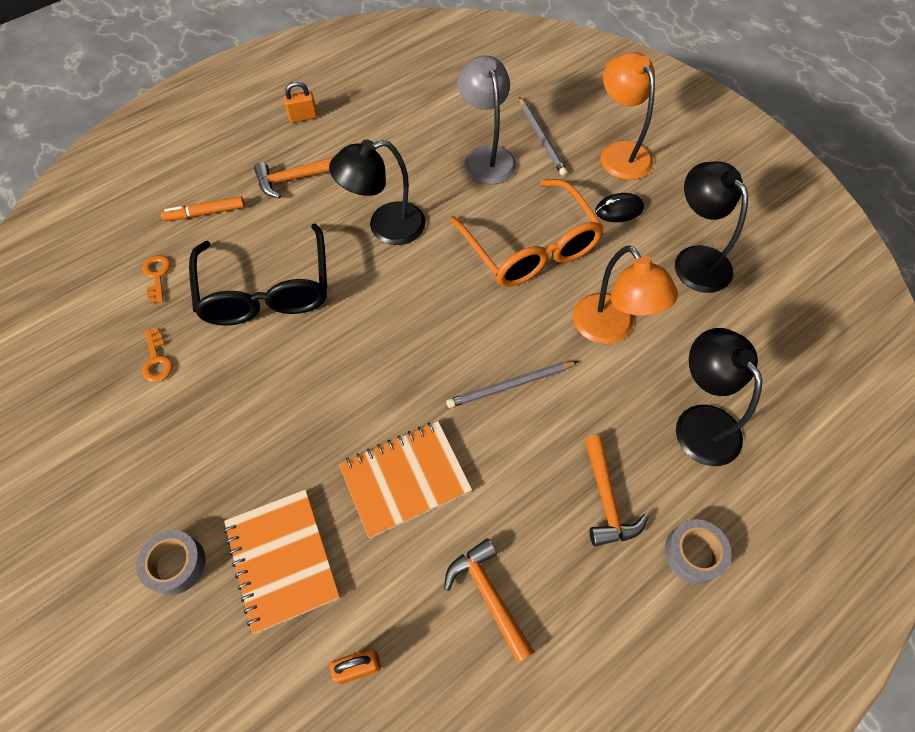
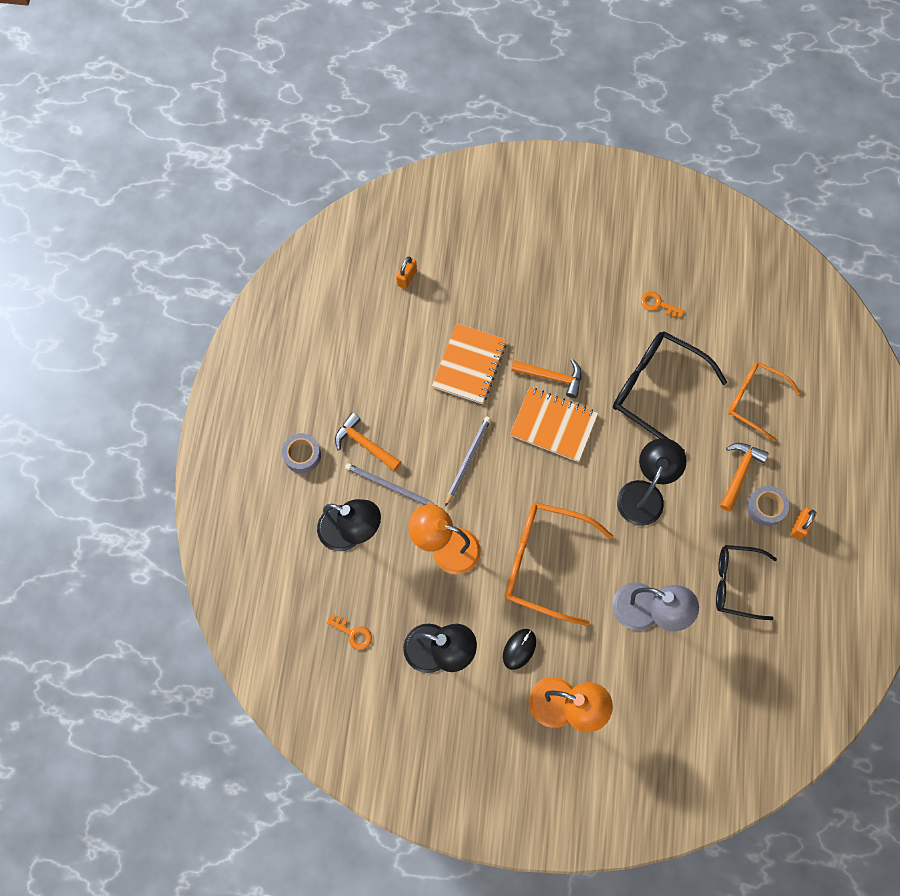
camera: 135 degrees right, 10 degrees up
grey tape [136,530,206,595] -> grey tape moved to [747,486,789,526]
orange key [142,255,171,304] -> orange key moved to [327,614,372,650]
orange marker [161,196,245,221] -> orange glasses [728,362,800,442]
orange notebook [224,489,340,634] -> orange notebook moved to [510,387,598,462]
orange hammer [444,538,535,663] -> orange hammer moved to [511,359,582,398]
grey pencil [519,97,567,176] -> grey pencil moved to [345,463,437,506]
none -> black glasses [716,545,777,620]

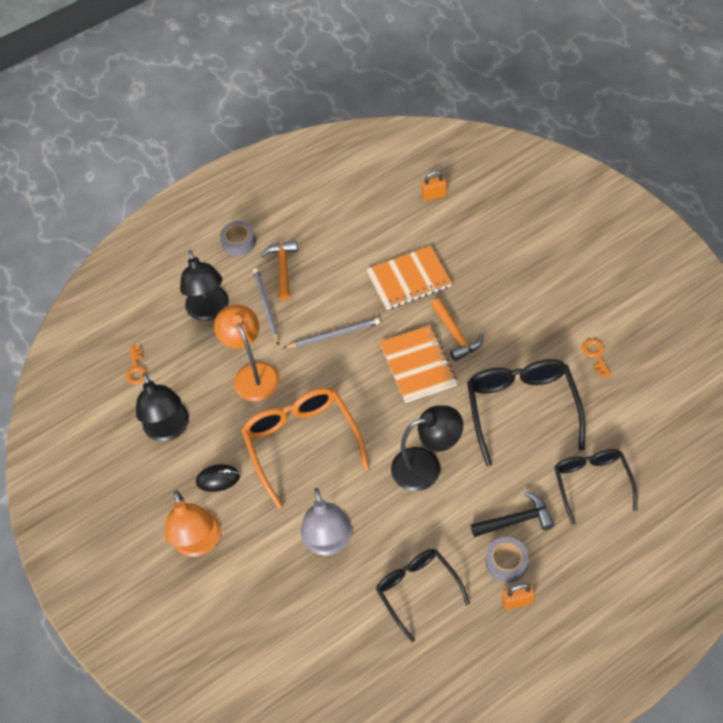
camera: 55 degrees right, 15 degrees down
orange hammer [720,443,769,511] -> black hammer [471,491,555,537]
orange glasses [728,362,800,442] -> black glasses [554,449,637,525]

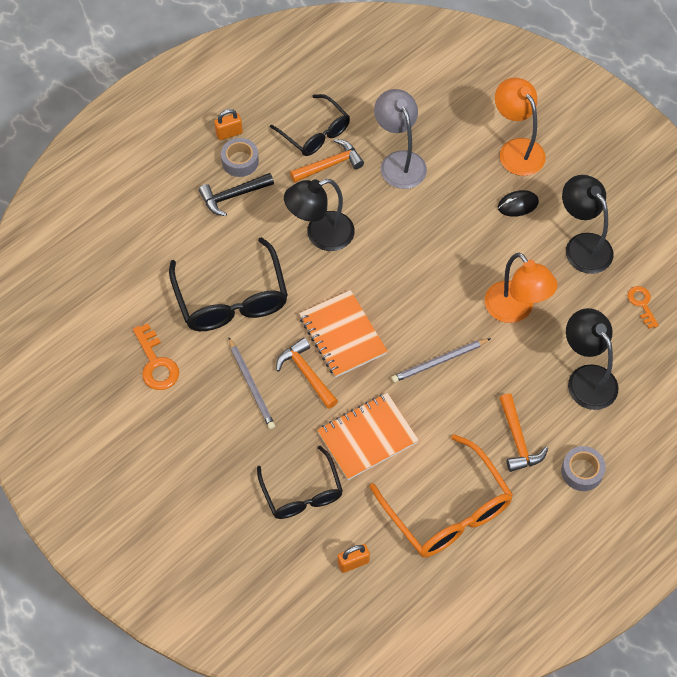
camera: 165 degrees right, 5 degrees up
orange glasses [241,388,369,509] -> orange glasses moved to [370,434,513,557]
grey pencil [253,268,279,345] -> grey pencil moved to [228,337,275,429]
black glasses [554,449,637,525] -> black glasses moved to [257,446,343,519]
orange key [582,338,611,378] -> orange key [133,324,179,390], size x1.54
none -> orange hammer [290,139,364,183]

